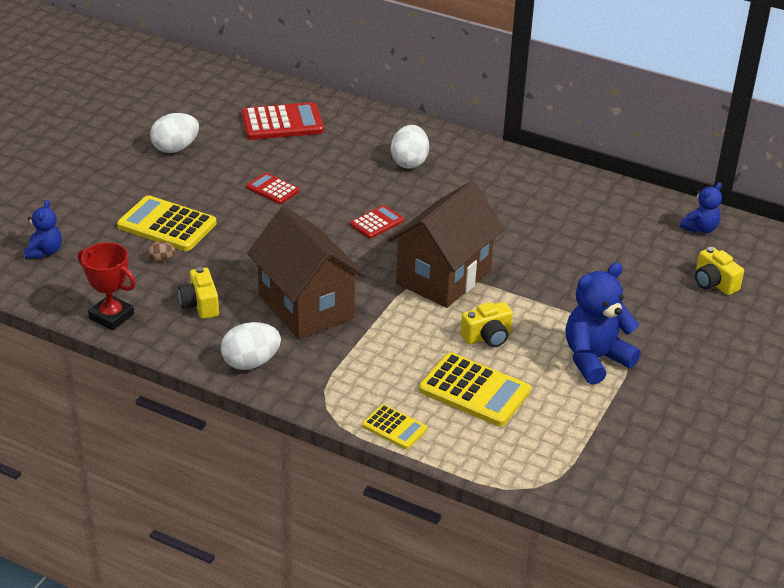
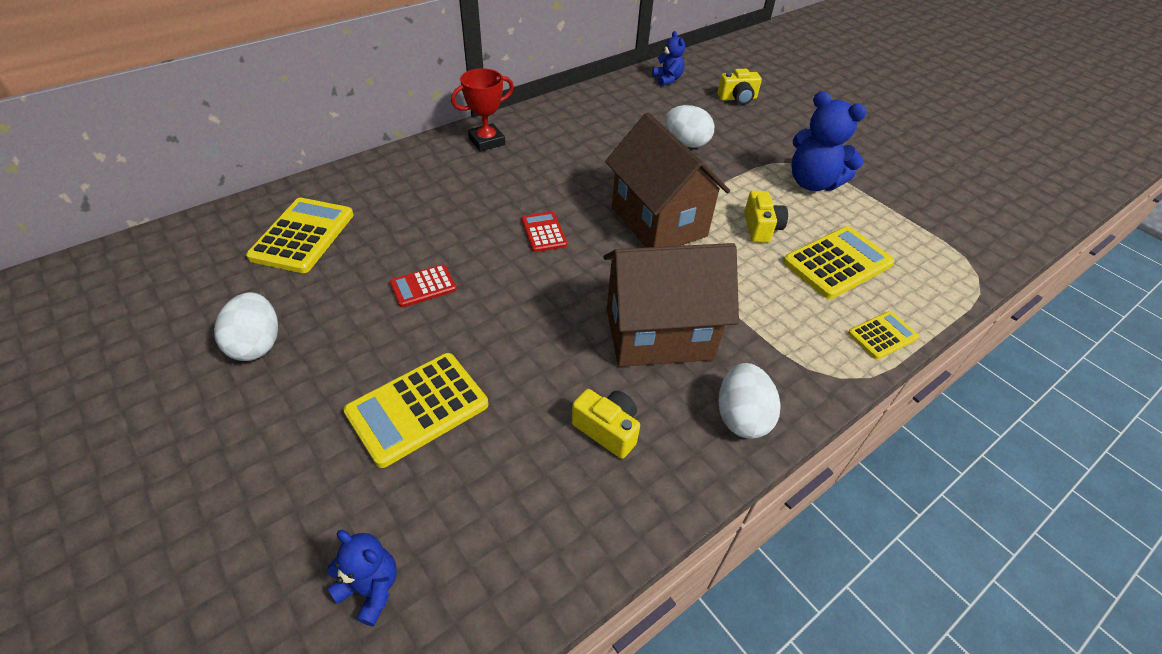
camera: 65 degrees left, 10 degrees up
red trophy [78,242,136,330] -> red trophy moved to [451,68,514,152]
brown egg [148,241,175,262] -> none
yellow camera [178,267,219,319] -> yellow camera turned 150 degrees counterclockwise [572,389,640,459]
red calculator [241,102,324,140] -> yellow calculator [246,198,354,273]
white egg [391,125,429,169] -> white egg moved to [665,105,714,148]
blue teddy bear [566,262,641,385] -> blue teddy bear turned 45 degrees counterclockwise [791,91,867,191]

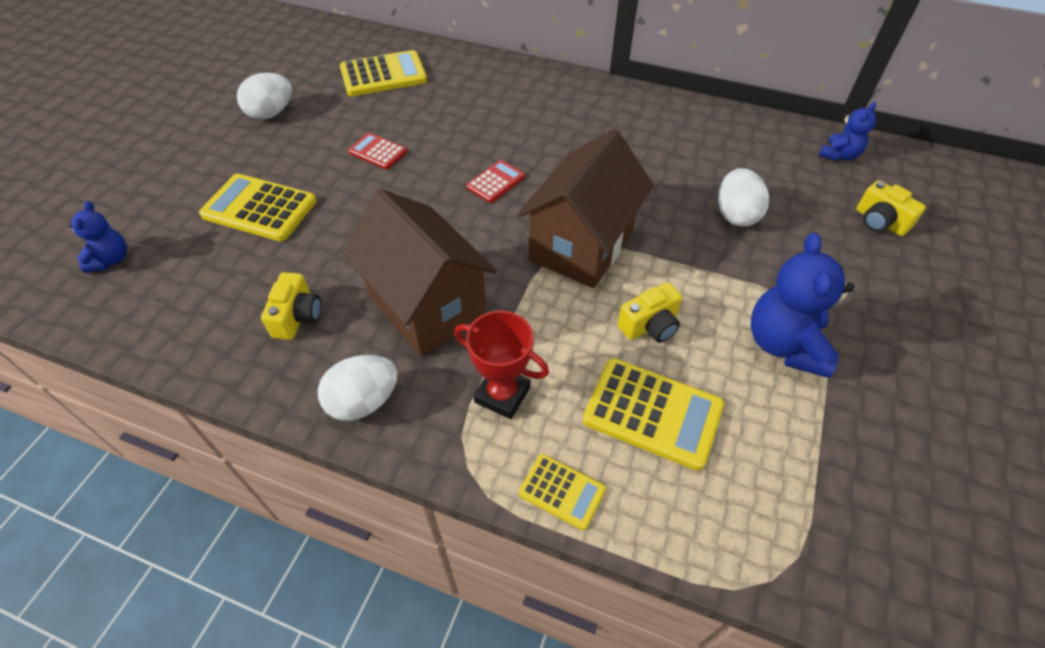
camera: 60 degrees right, 5 degrees up
red trophy [451,68,514,152] -> red trophy moved to [454,311,549,419]

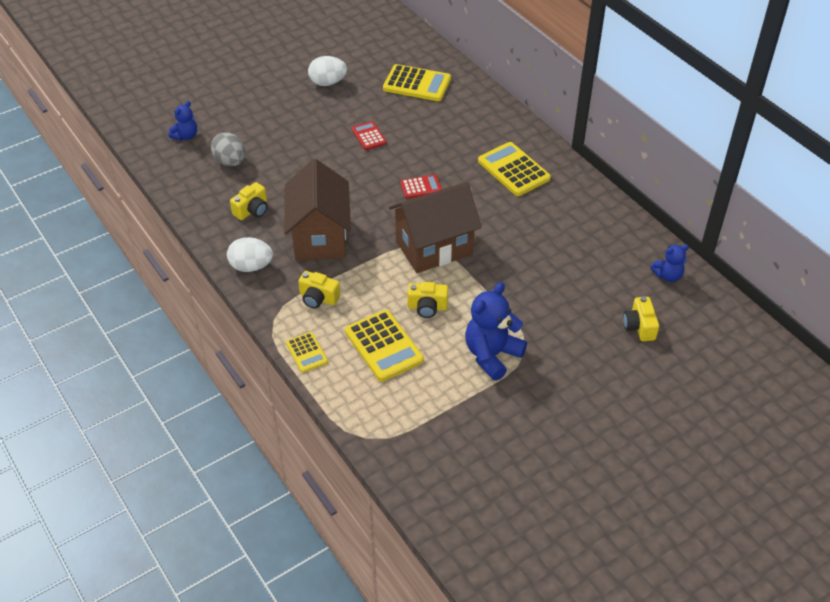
camera: 35 degrees right, 5 degrees down
yellow calculator [199,174,317,241] -> yellow calculator moved to [478,142,551,196]
red trophy [454,311,549,419] -> yellow camera [298,271,340,308]
white egg [718,168,769,227] -> none
none -> grey egg [211,132,245,166]

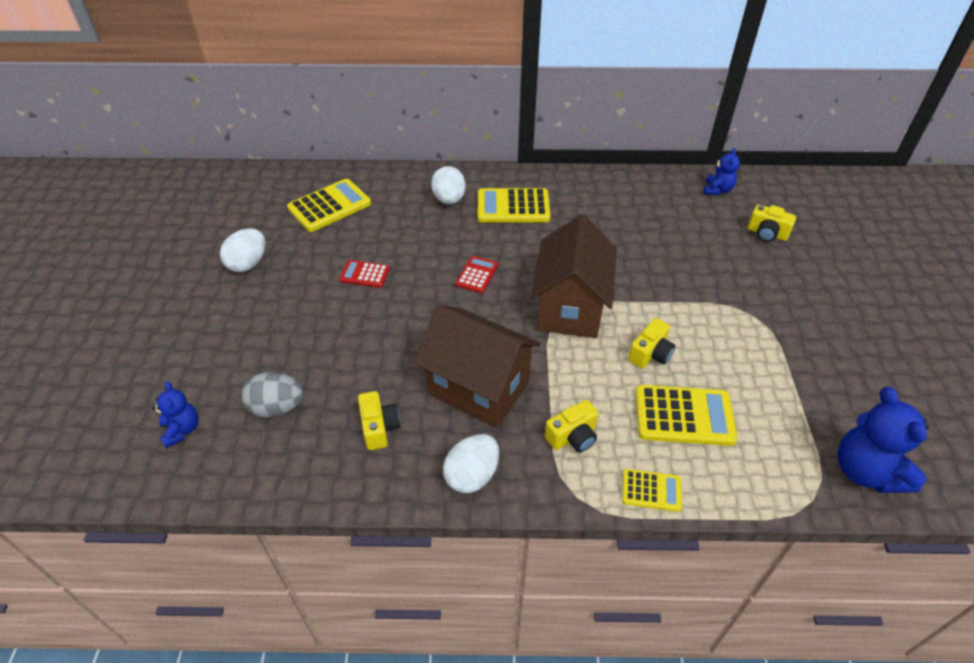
camera: 55 degrees left, 0 degrees up
blue teddy bear [465,282,527,381] -> blue teddy bear moved to [838,387,929,493]
none -> white egg [431,166,466,204]

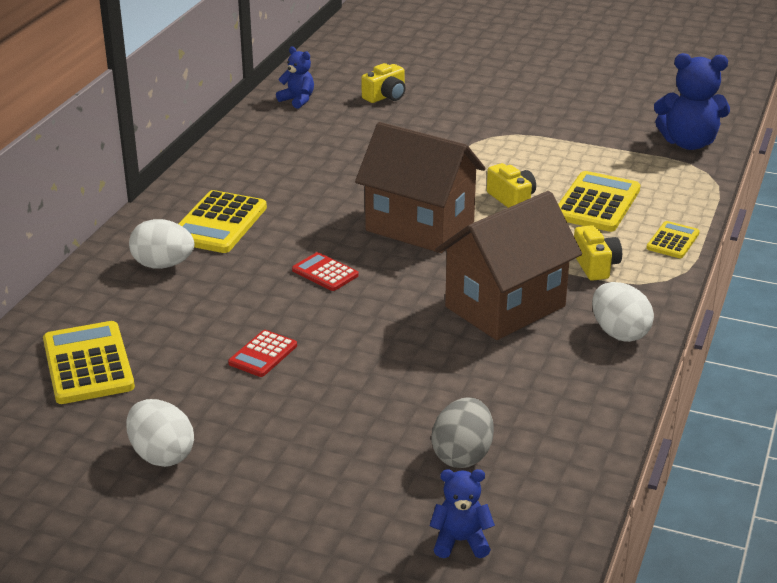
camera: 70 degrees left, 15 degrees down
yellow camera [358,391,400,450] -> none

